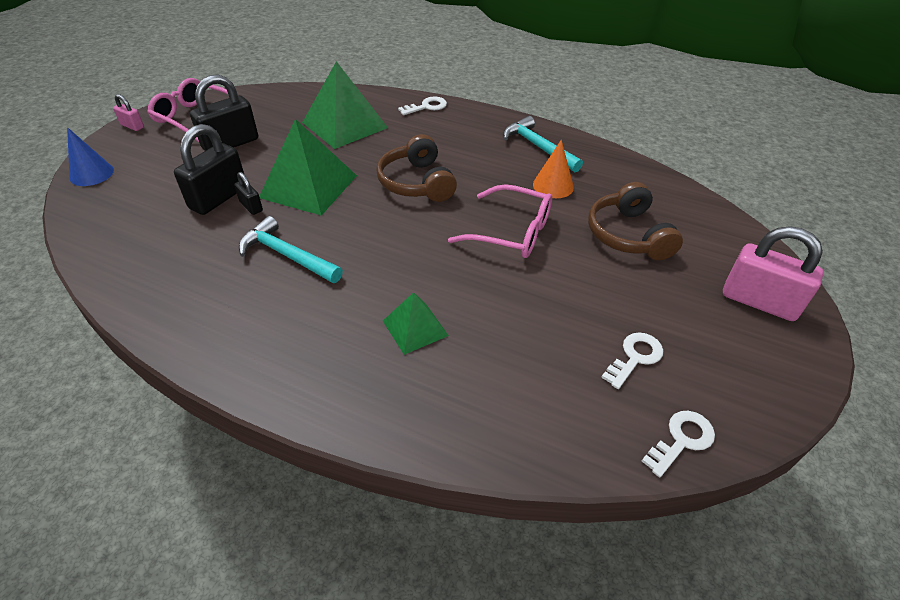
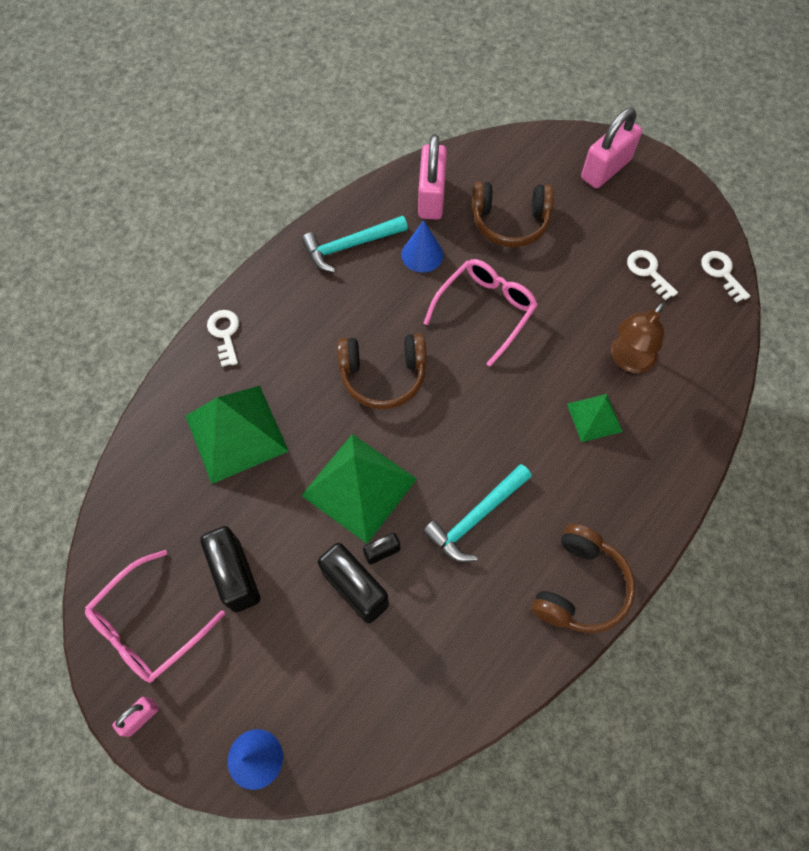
camera: 75 degrees left, 20 degrees up
orange cone [533,140,574,198] -> blue cone [401,220,443,273]
none -> pink padlock [418,134,447,220]
none -> brown headphones [532,524,635,633]
none -> brown lamp [611,303,664,373]

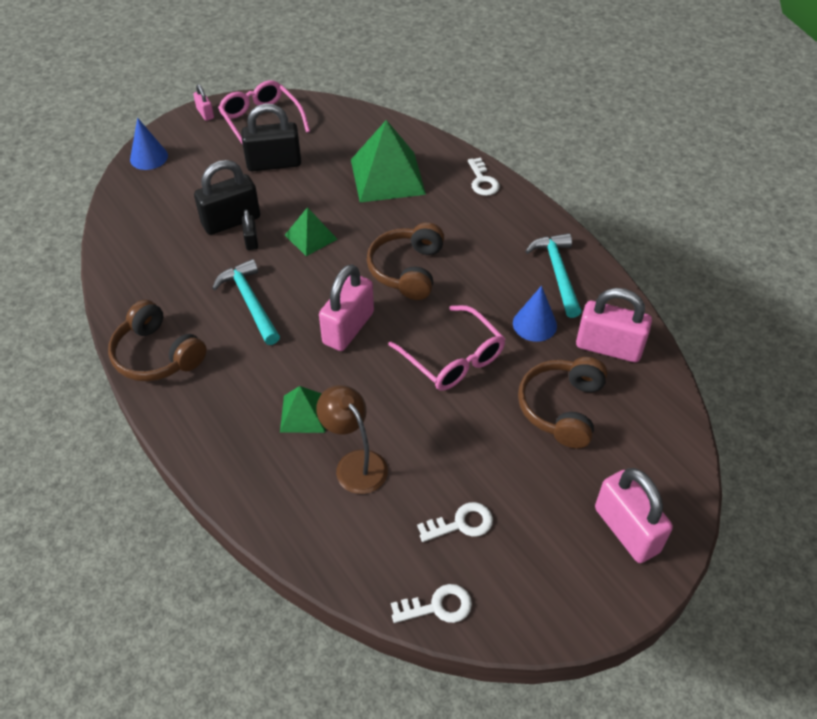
camera: 105 degrees right, 15 degrees down
white key [207,310,239,367] -> white key turned 75 degrees clockwise [468,157,500,196]
green pyramid [301,434,417,544] -> green pyramid [285,207,337,256], size x0.55
none -> pink padlock [319,264,374,351]

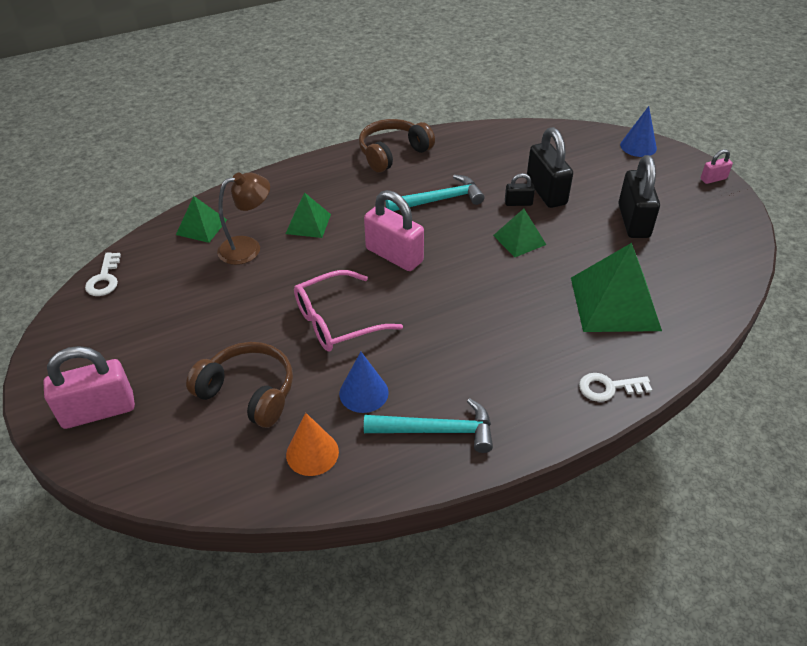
camera: 100 degrees right, 5 degrees down
pink glasses [218,80,310,145] -> none
brown headphones [367,222,445,300] -> none
white key [417,502,493,542] -> none
pink padlock [576,288,652,362] -> orange cone [286,413,339,476]
none -> green pyramid [176,196,227,243]

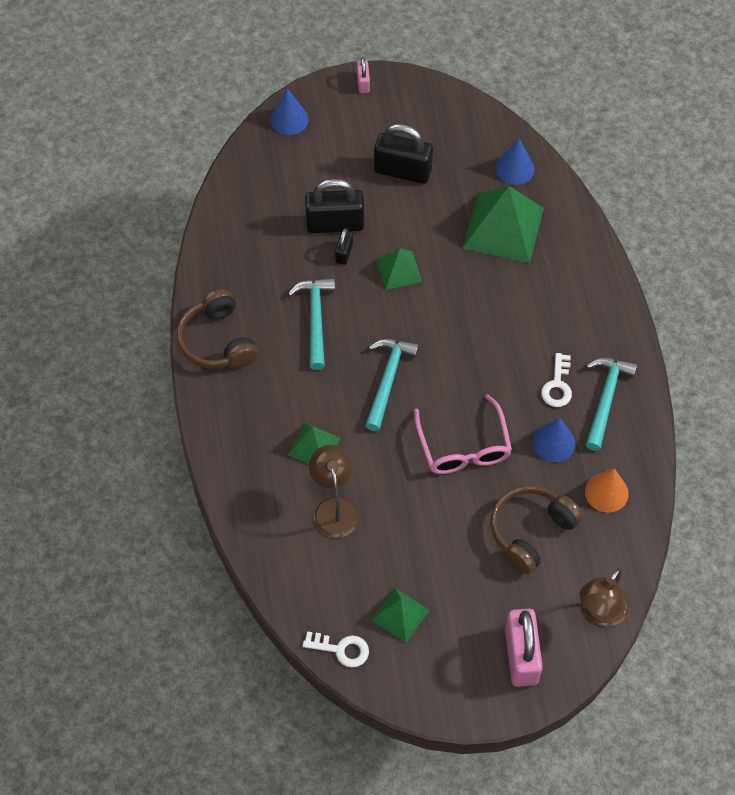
camera: 75 degrees left, 15 degrees up
green pyramid [176,196,227,243] -> green pyramid moved to [371,588,429,643]
pink padlock [364,190,424,271] -> turquoise hammer [365,339,419,431]
white key [579,373,652,402] -> white key moved to [541,353,572,407]
none -> blue cone [496,138,535,185]
none -> brown lamp [580,569,629,626]

